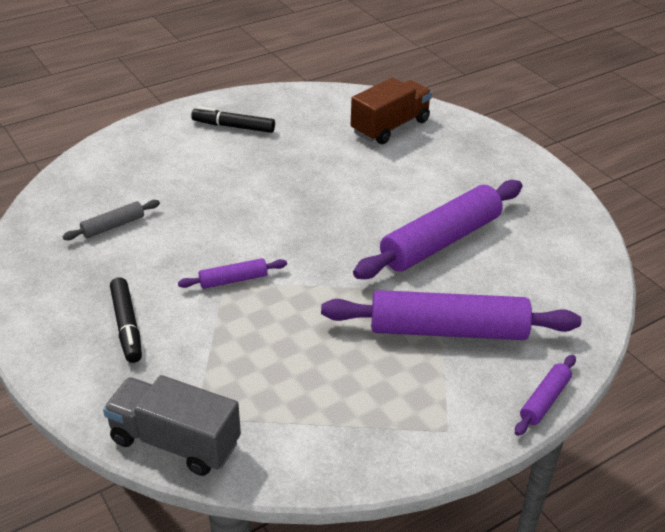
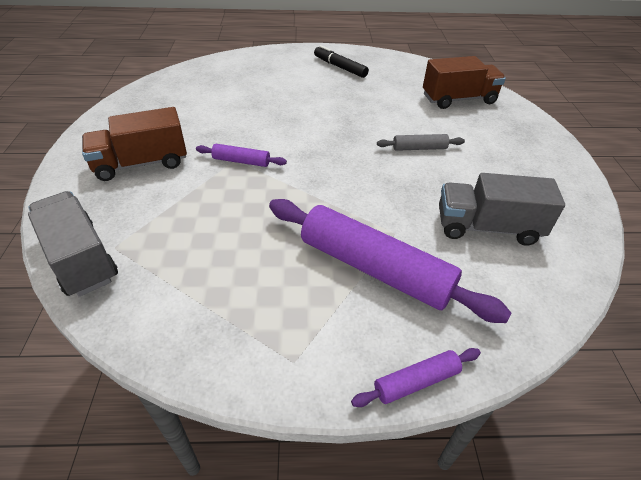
camera: 30 degrees right, 5 degrees up
grey rolling pin [62,200,160,240] -> grey rolling pin moved to [377,134,465,151]
black marker [110,277,142,363] -> brown truck [82,107,187,181]
purple rolling pin [353,180,522,279] -> none
none -> grey truck [439,173,565,246]

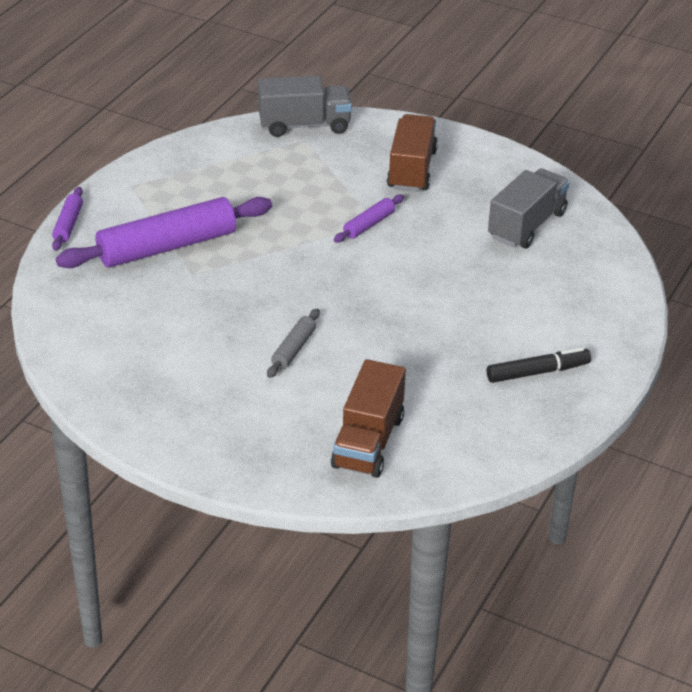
camera: 120 degrees right, 5 degrees down
grey truck [439,173,565,246] -> grey truck moved to [488,168,570,248]

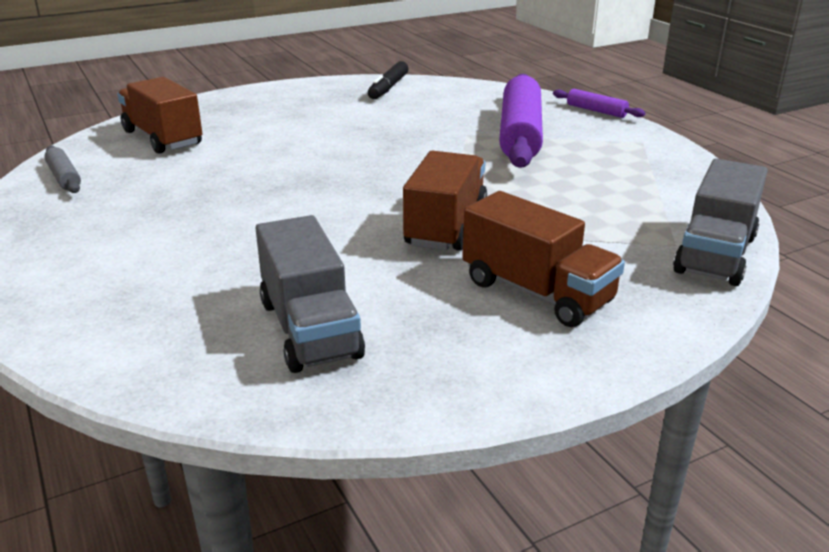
camera: 125 degrees right, 10 degrees down
grey rolling pin [267,308,320,378] -> grey rolling pin moved to [44,146,81,193]
purple rolling pin [334,194,404,243] -> brown truck [403,151,487,251]
black marker [487,347,591,383] -> black marker moved to [368,61,408,99]

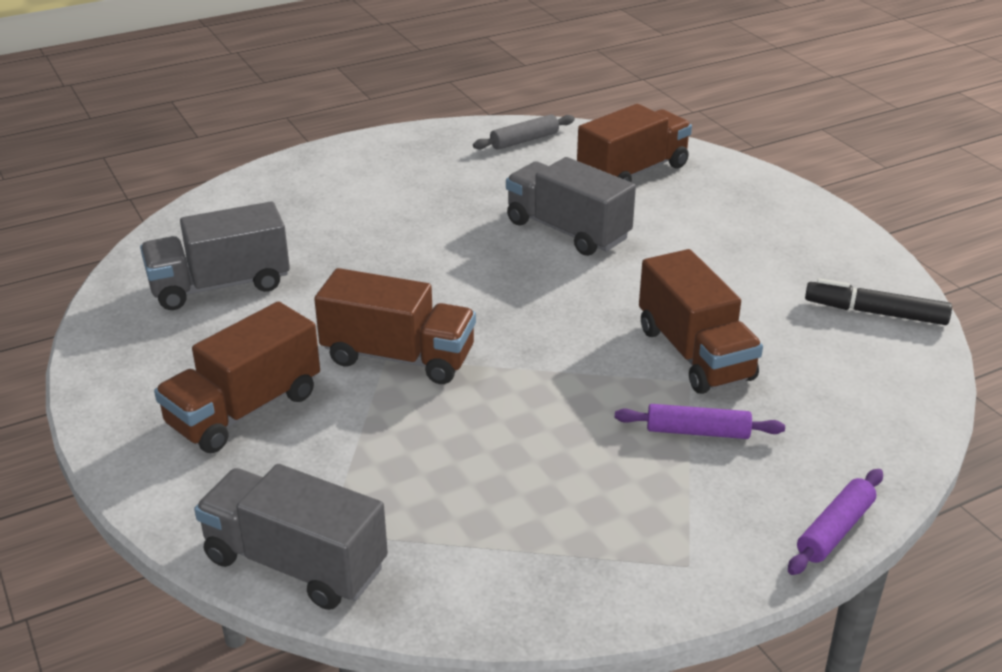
camera: 90 degrees right, 5 degrees up
purple rolling pin [499,74,543,168] -> purple rolling pin [615,404,785,439], size x0.46
none -> grey truck [506,157,636,256]
none -> brown truck [639,249,763,394]

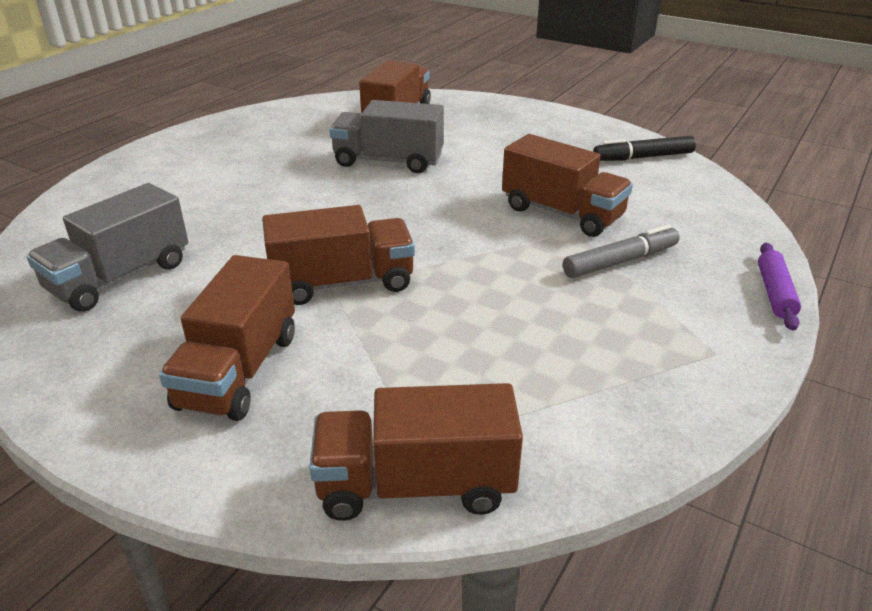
camera: 30 degrees left, 0 degrees up
grey truck [194,464,388,610] -> brown truck [310,383,523,521]
grey rolling pin [473,114,575,150] -> none
purple rolling pin [615,404,785,439] -> grey marker [563,225,679,278]

